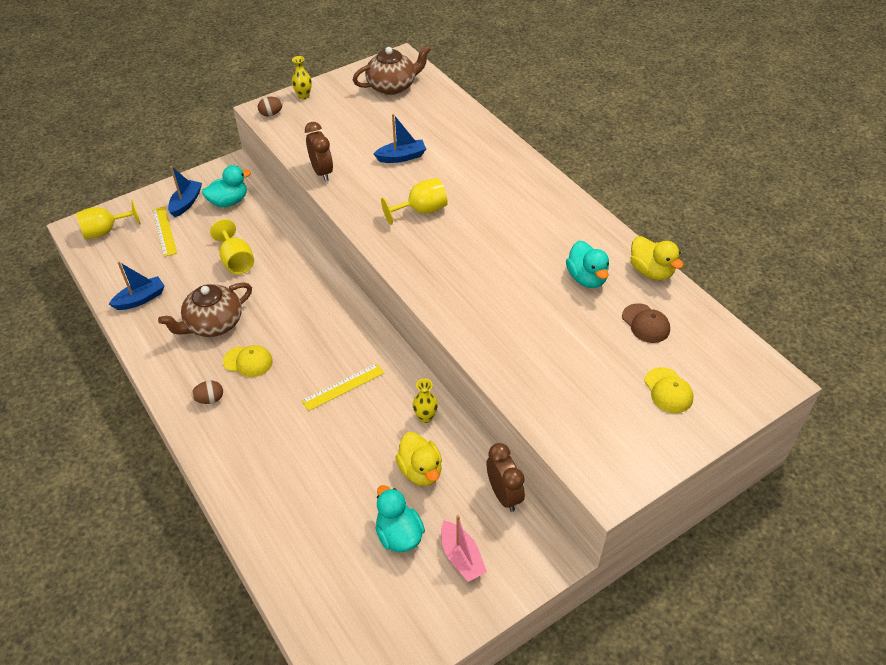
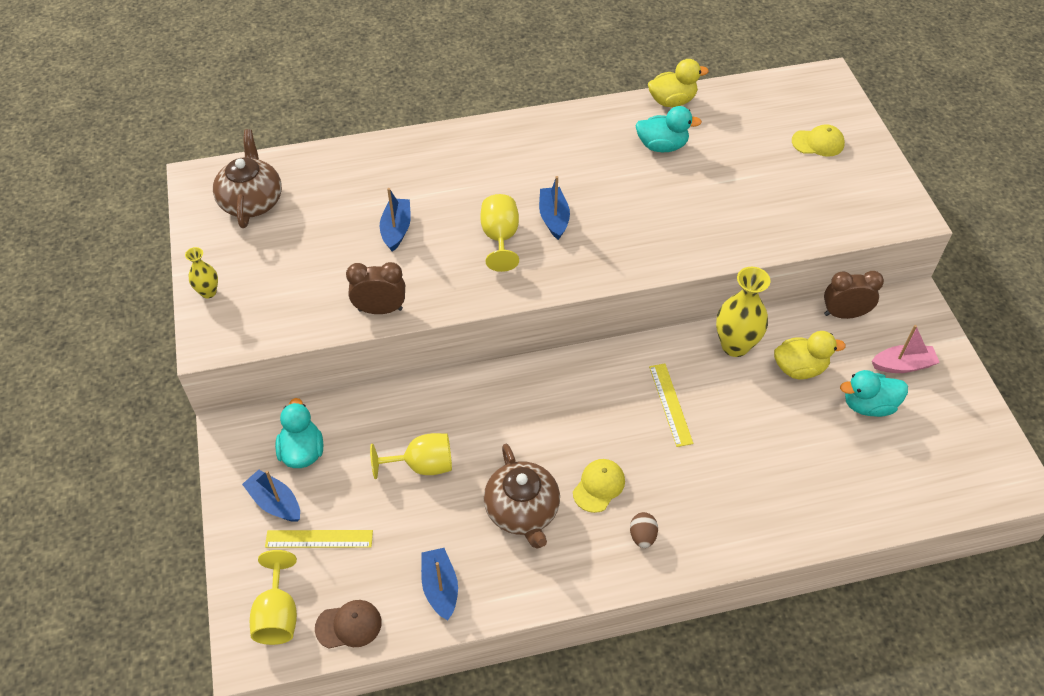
camera: 70 degrees left, 5 degrees up
brown egg [258,97,283,117] -> none
yellow vase [413,379,438,423] -> yellow vase [716,267,770,357], size x1.87
brown cap [622,303,670,343] -> brown cap moved to [315,600,382,649]
none -> blue boat [539,176,570,240]

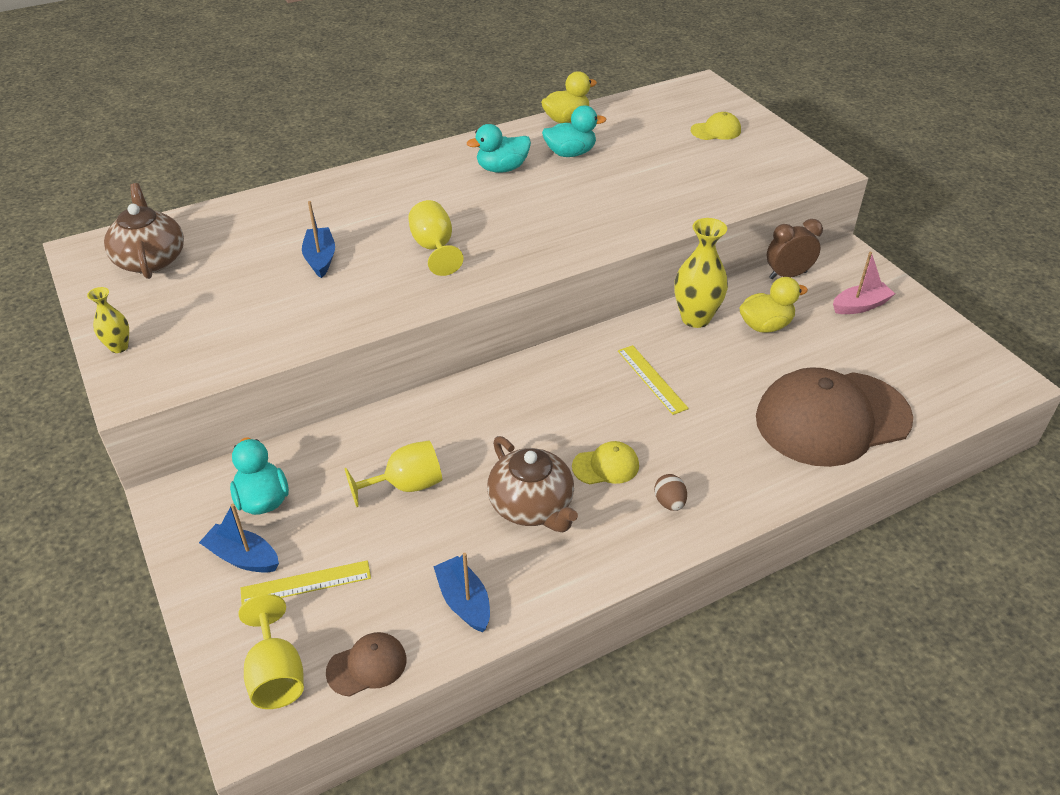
camera: 15 degrees left, 10 degrees down
brown clock [346,262,405,314] -> none
blue boat [539,176,570,240] -> none
yellow cap [573,459,625,513] -> yellow cap turned 60 degrees clockwise [572,441,639,484]
turquoise duck [840,370,908,417] -> turquoise duck moved to [467,124,531,173]
none -> brown cap [756,367,913,467]

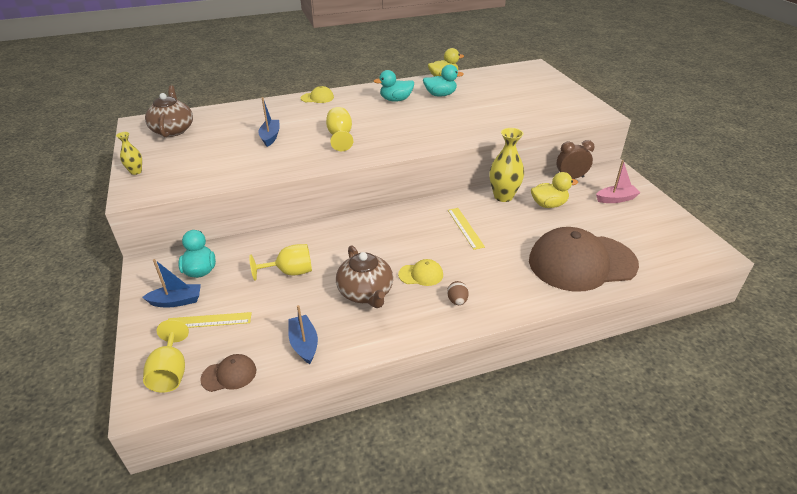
camera: 10 degrees right, 5 degrees down
blue boat [199,504,279,573] -> blue boat turned 135 degrees clockwise [142,259,201,308]
yellow cap [691,112,741,140] -> yellow cap moved to [301,86,334,103]

